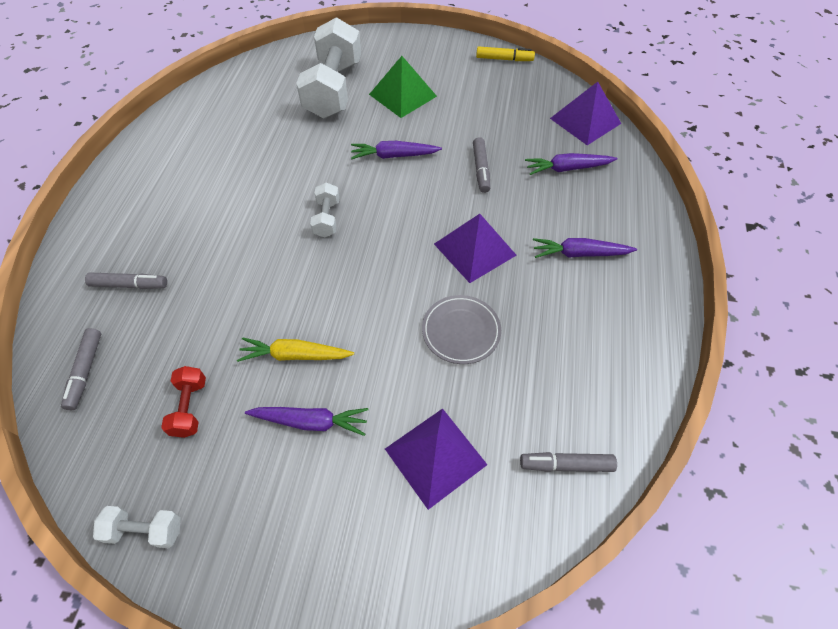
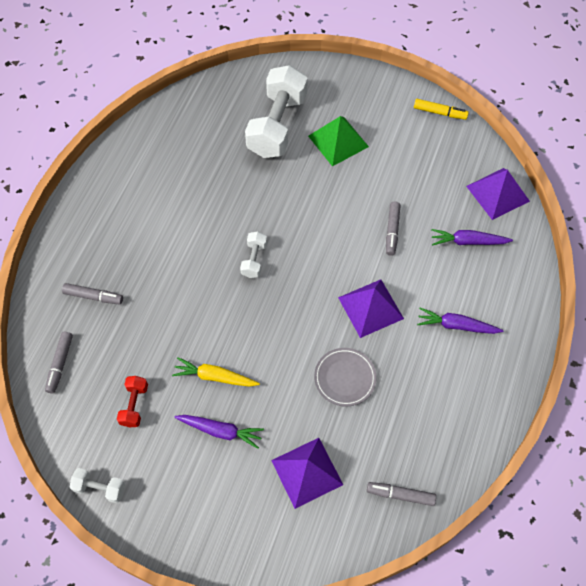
camera: 10 degrees right, 5 degrees up
purple carrot [351,141,442,159] -> none

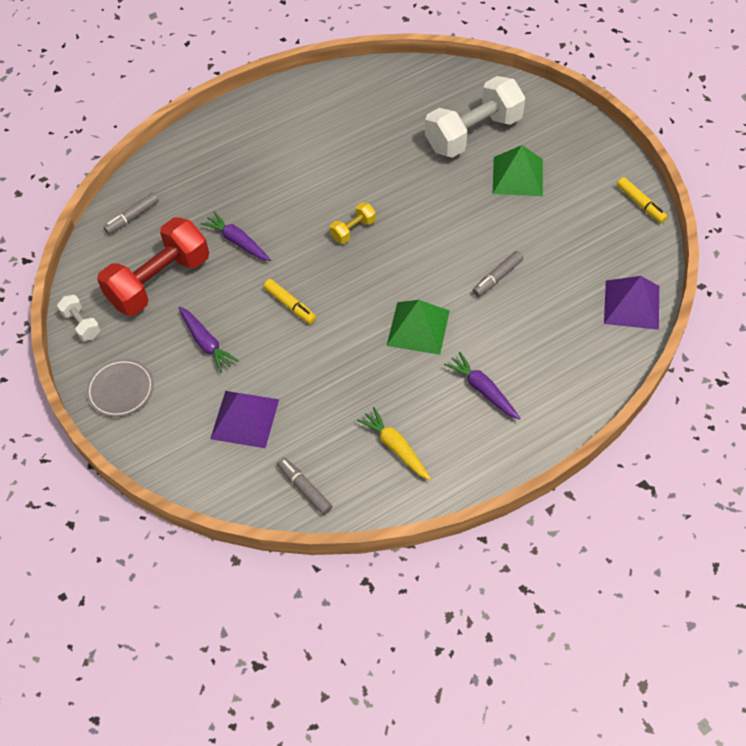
camera: 40 degrees right, 5 degrees down
grey marker [62,283,123,304] -> none
red dumbbell [117,376,148,428] -> red dumbbell [97,217,209,316], size x2.21
yellow carrot [172,357,260,387] -> yellow carrot moved to [357,407,431,480]
white dumbbell [240,232,267,278] -> yellow dumbbell [330,202,376,244]
grey plate [314,348,377,407] -> grey plate moved to [86,359,154,417]
purple pyramid [338,279,404,338] -> green pyramid [387,300,450,355]
purple carrot [431,229,513,246] -> purple carrot moved to [201,211,271,261]
none -> yellow marker [264,279,316,324]

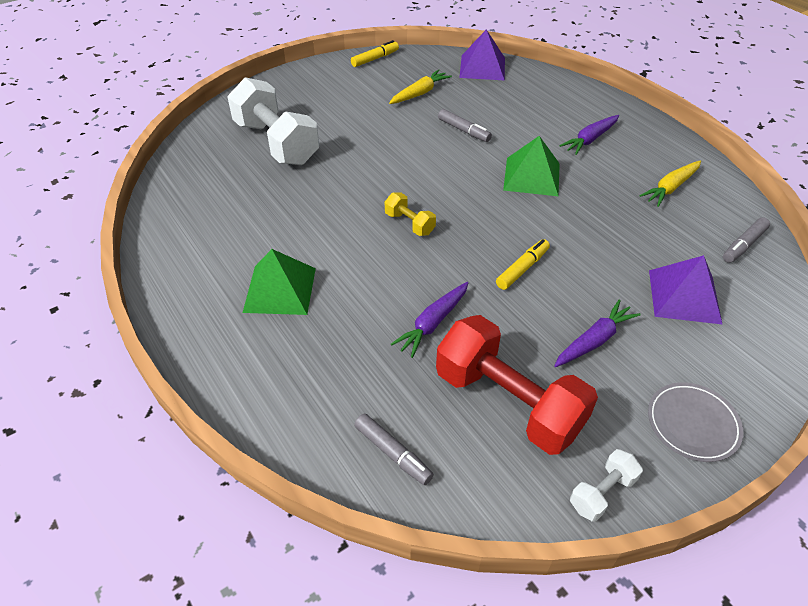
camera: 95 degrees left, 10 degrees down
green pyramid [493,145,543,196] -> green pyramid moved to [243,249,316,315]
none -> yellow carrot [389,69,452,104]

